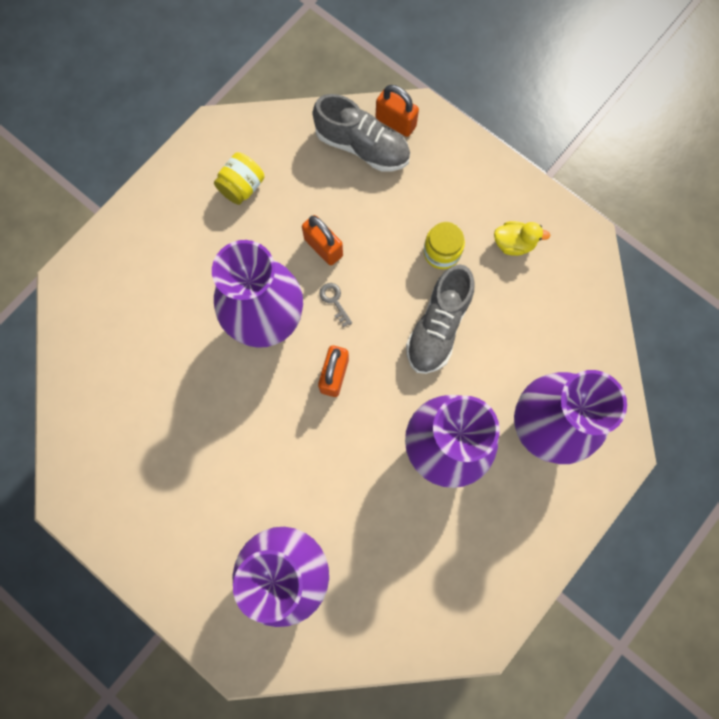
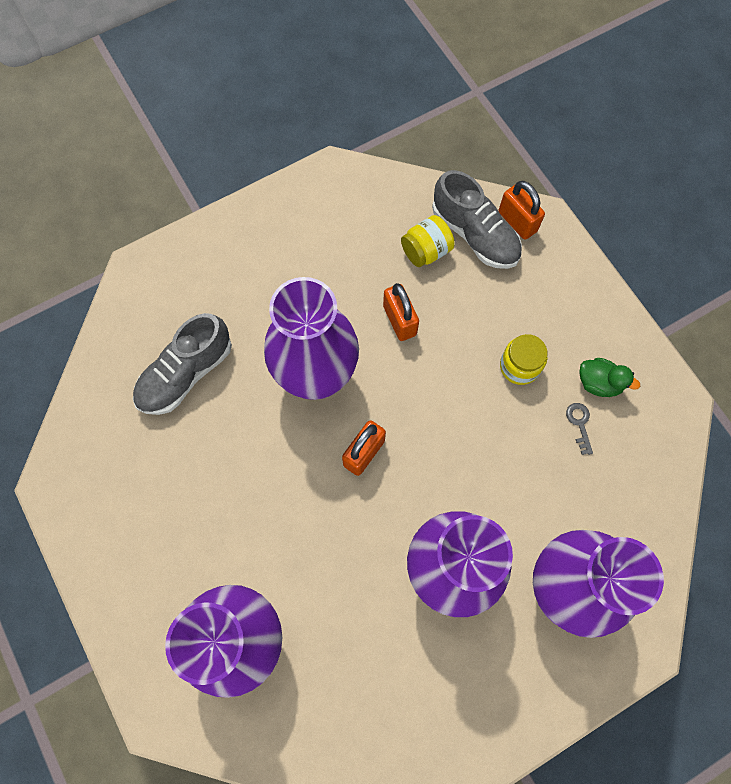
camera: 20 degrees right, 5 degrees down
yellow jar [214,152,265,205] -> yellow jar moved to [401,215,455,267]
grey key [319,283,352,327] -> grey key moved to [566,403,593,455]
grey shoe [406,265,475,374] -> grey shoe moved to [133,313,232,415]
yellow duck [494,221,550,256] -> green duck [579,358,640,397]

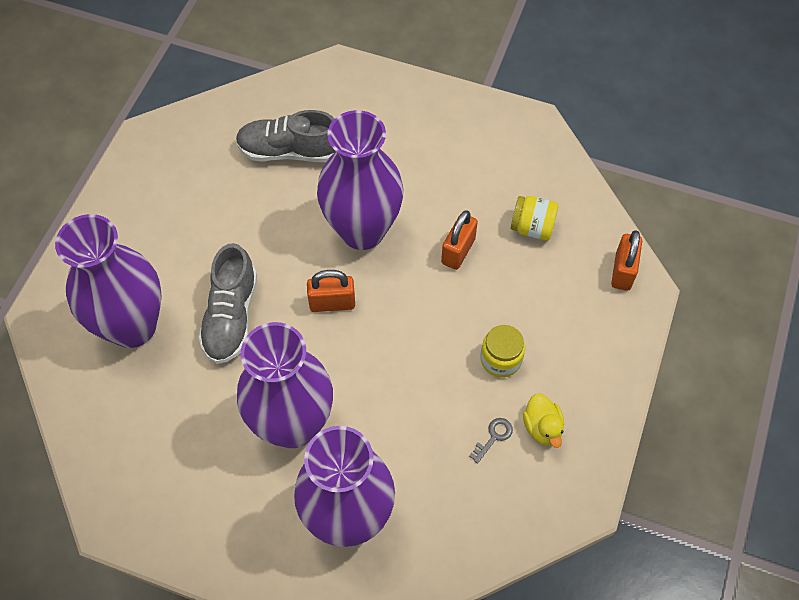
camera: 50 degrees right, 10 degrees down
grey shoe [432,170,522,269] -> grey shoe moved to [198,243,257,364]
green duck [579,358,640,397] -> yellow duck [523,393,564,448]

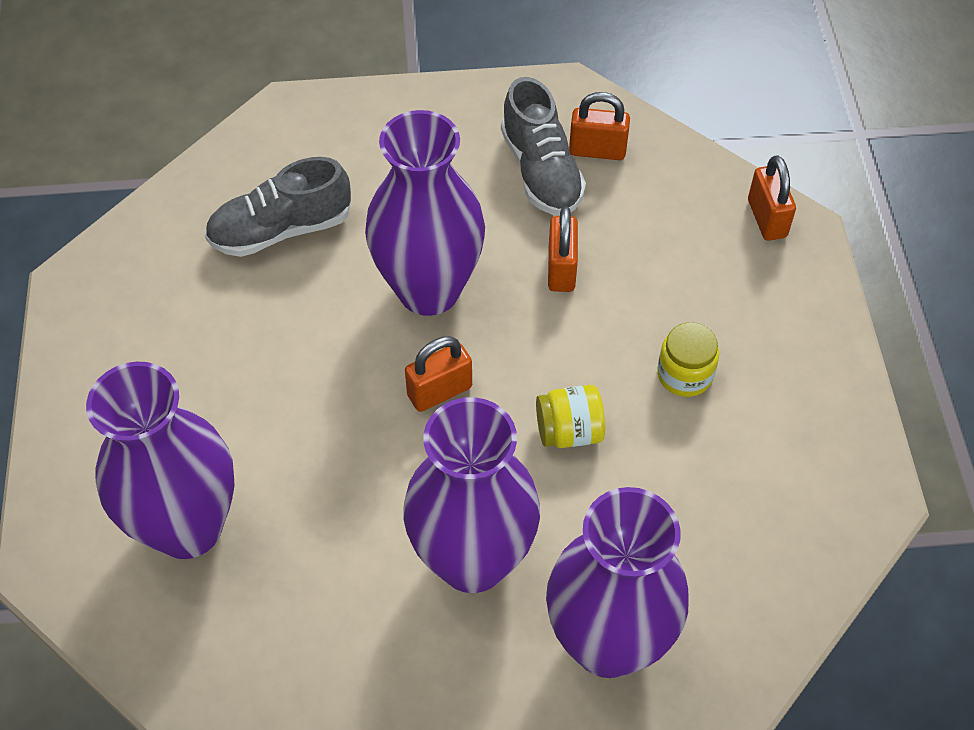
camera: 25 degrees left, 5 degrees down
grey shoe [198,243,257,364] -> grey shoe moved to [501,77,586,216]
grey key [469,418,513,464] -> none
yellow jar [511,196,559,241] -> yellow jar moved to [536,385,605,448]
yellow duck [523,393,564,448] -> none
none -> orange padlock [569,92,630,160]

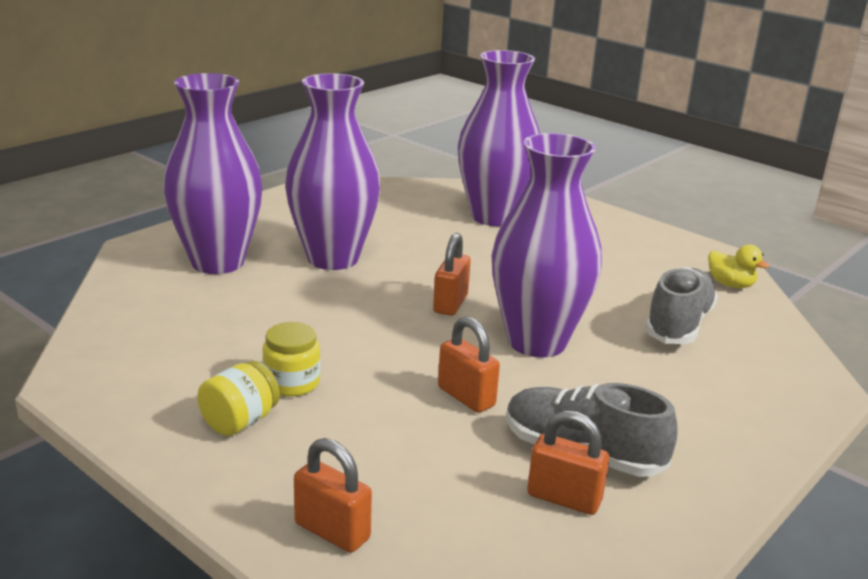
camera: 135 degrees right, 30 degrees down
yellow jar [536,385,605,448] -> yellow jar moved to [197,361,280,436]
orange padlock [569,92,630,160] -> orange padlock turned 60 degrees clockwise [527,410,609,515]
none -> yellow duck [708,244,770,288]

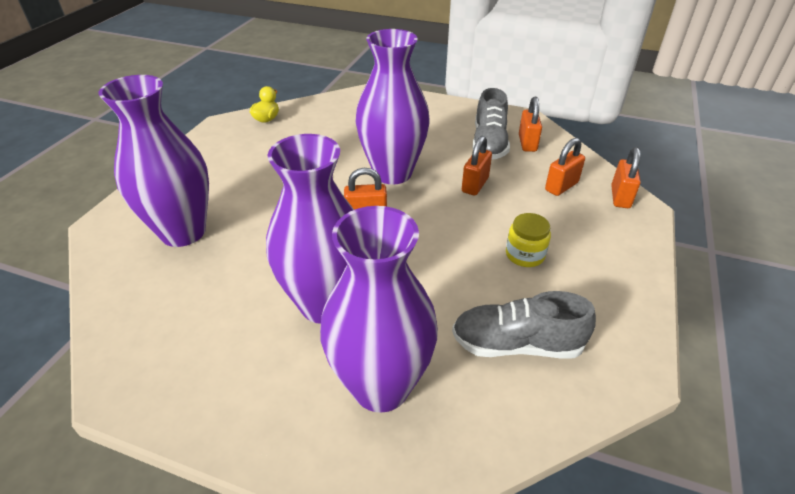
camera: 110 degrees left, 15 degrees up
yellow jar [197,361,280,436] -> none
grey shoe [645,267,718,344] -> grey shoe moved to [452,291,596,358]
none -> orange padlock [545,138,585,196]

